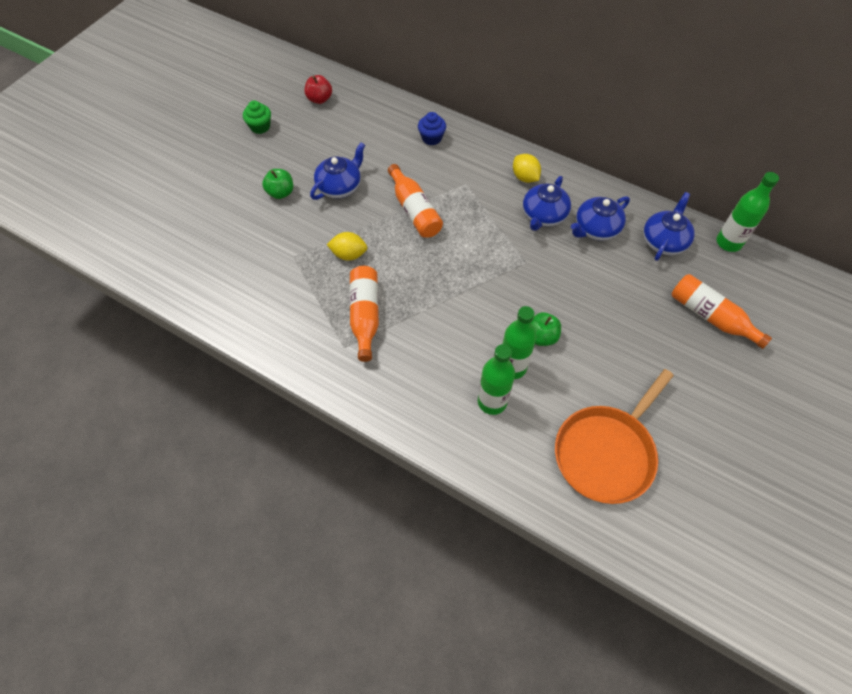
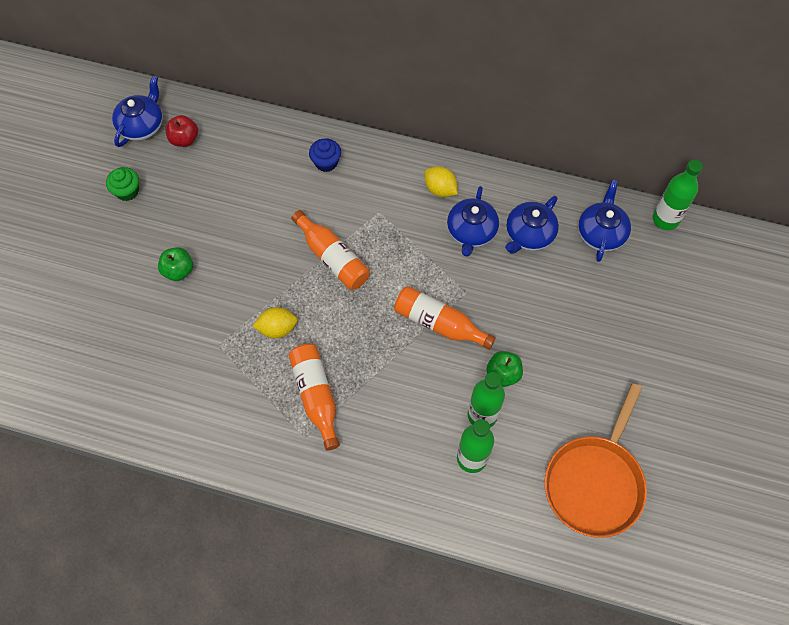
camera: 15 degrees left, 5 degrees up
blue teapot [310,142,365,200] -> blue teapot moved to [112,76,162,147]
orange bottle [672,274,772,349] -> orange bottle moved to [394,286,496,350]

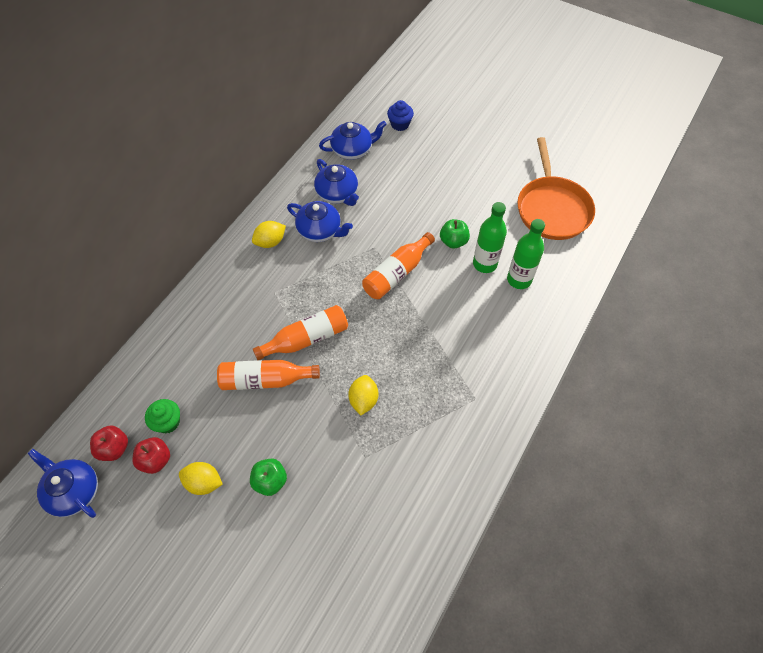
camera: 75 degrees left, 5 degrees down
green cupcake [106,167,139,201] -> green cupcake moved to [145,399,180,433]
orange bottle [288,344,340,450] -> orange bottle moved to [217,360,320,390]
blue cupcake [309,138,341,172] -> blue cupcake moved to [387,100,414,131]
orange pan [544,383,647,538] -> orange pan turned 45 degrees clockwise [517,137,595,240]
blue teapot [578,180,631,262] -> blue teapot turned 135 degrees clockwise [319,121,387,160]
green bottle [653,160,703,230] -> none
none -> red apple [132,437,170,474]
none -> yellow lemon [179,462,223,495]

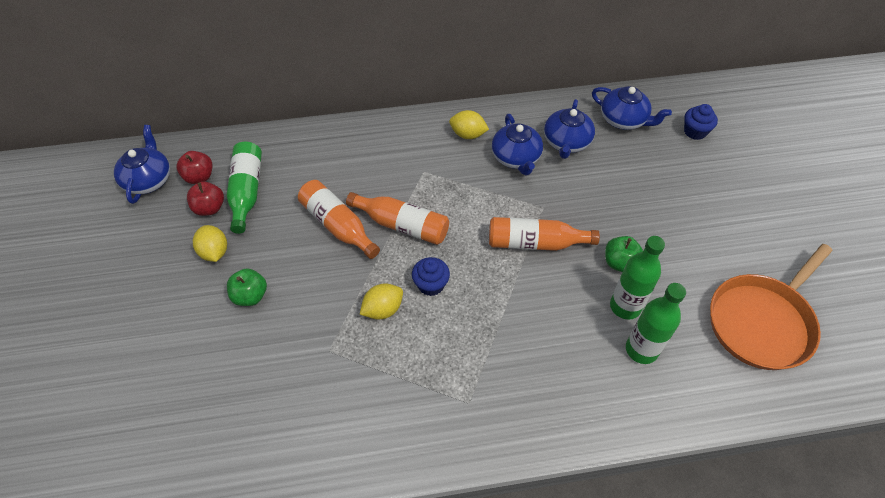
camera: 50 degrees right, 5 degrees down
green cupcake [145,399,180,433] -> green bottle [226,141,262,234]
none -> blue cupcake [412,257,450,296]

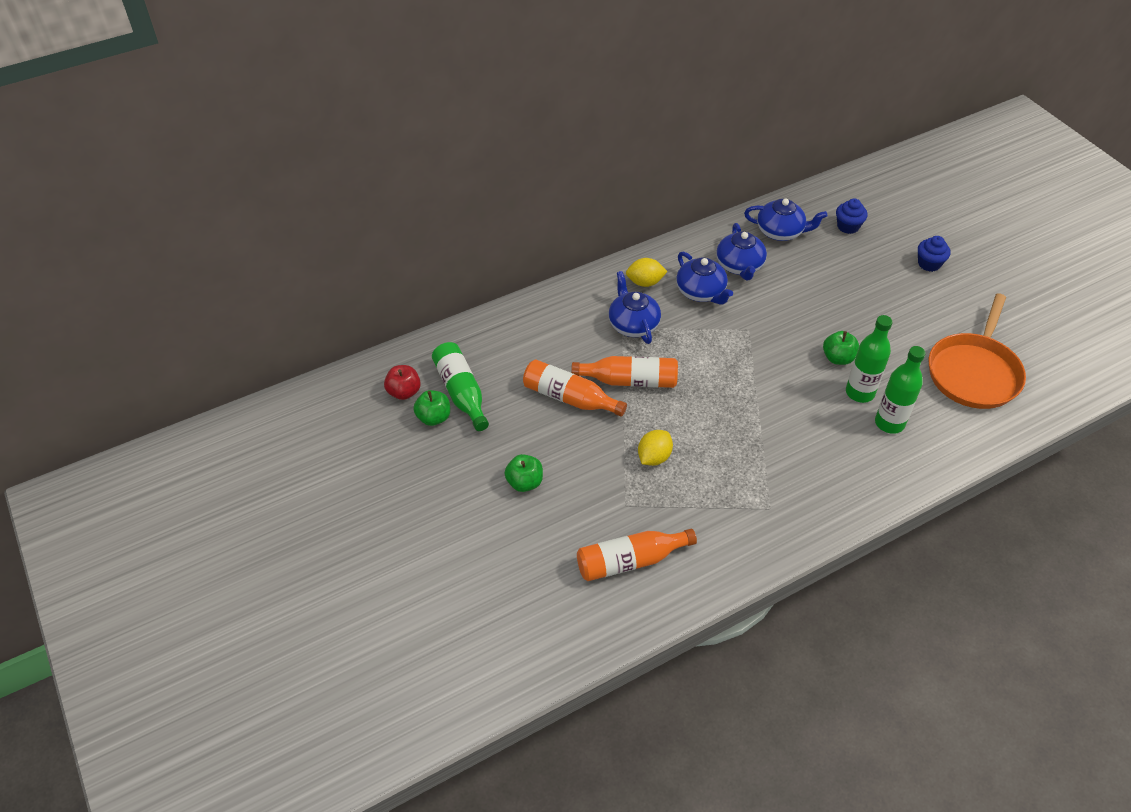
camera: 20 degrees left, 5 degrees down
blue teapot [114,125,170,204] -> blue teapot moved to [609,271,661,344]
red apple [187,181,224,216] -> green apple [413,390,450,426]
yellow lemon [193,225,227,262] -> none
blue cupcake [412,257,450,296] -> blue cupcake moved to [918,236,951,272]
orange bottle [489,217,600,251] -> orange bottle moved to [577,529,697,581]

